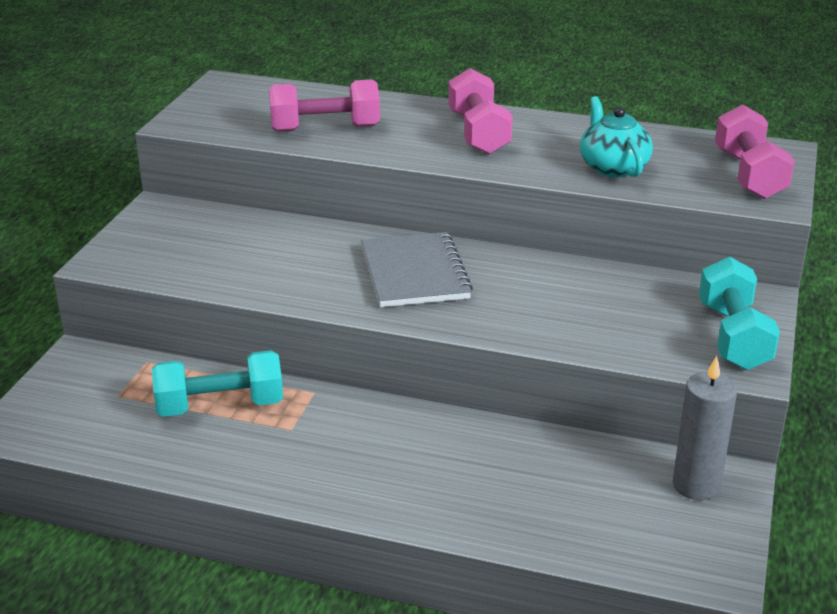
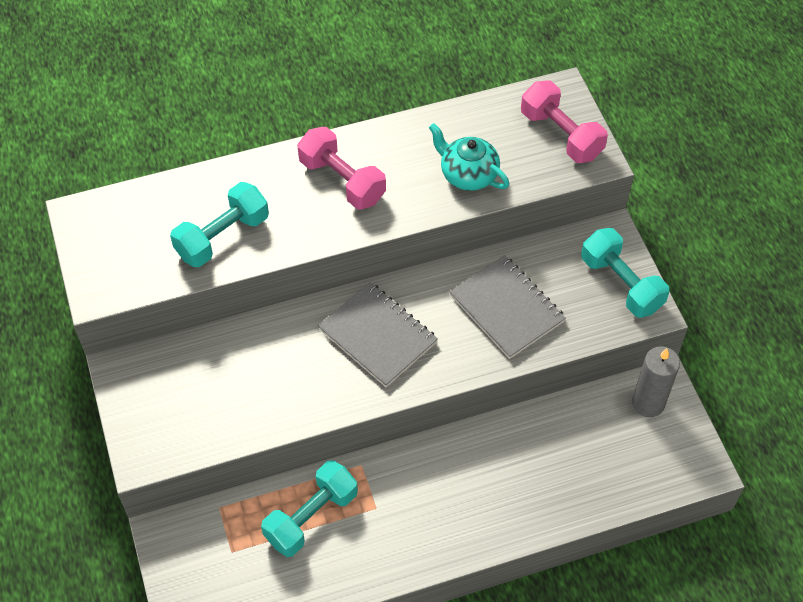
camera: 35 degrees left, 25 degrees up
pink dumbbell [269,79,380,132] -> turquoise dumbbell [170,182,269,267]
none -> grey notebook [449,255,566,359]

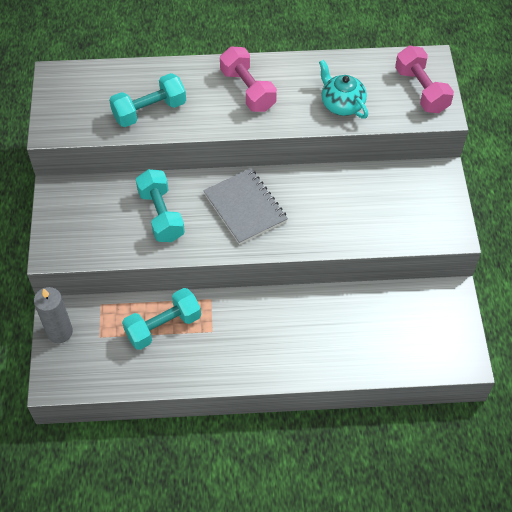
camera: 15 degrees right, 0 degrees up
grey notebook [449,255,566,359] -> none
turquoise dumbbell [581,228,669,318] -> turquoise dumbbell moved to [136,169,185,242]
grey candle [632,346,680,417] -> grey candle moved to [34,287,73,343]

